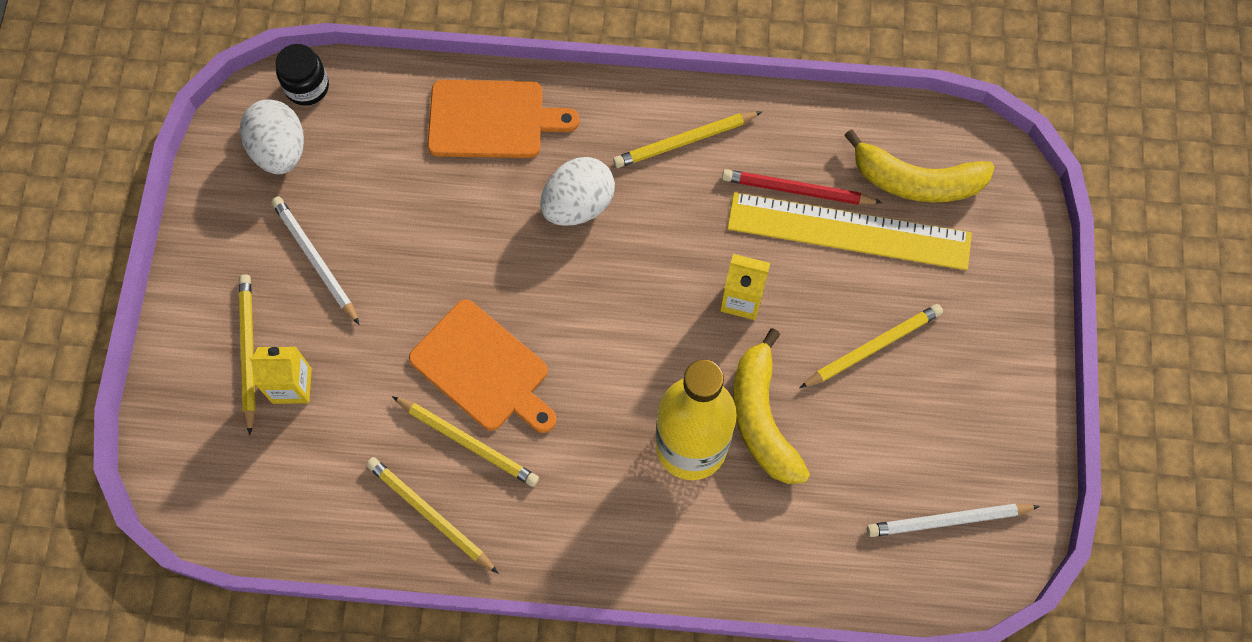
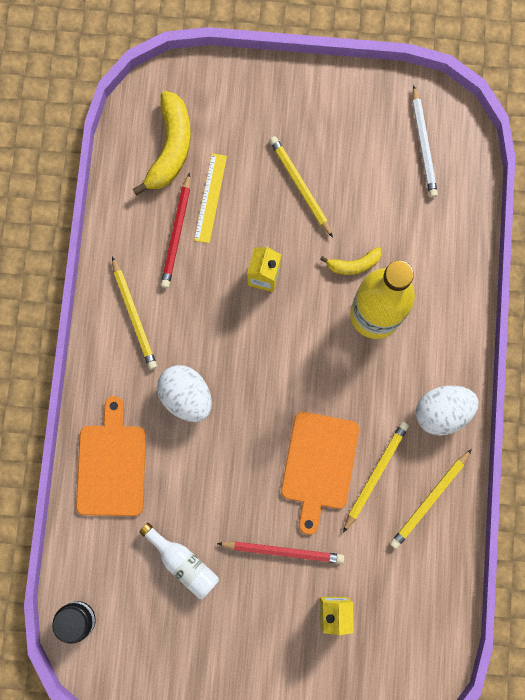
camera: 90 degrees left, 10 degrees up
yellow pencil [239,275,256,435] -> none
white egg [240,99,304,174] -> white egg moved to [416,386,479,436]
white pencil [271,196,360,325] -> none
orange cutting board [409,299,557,433] -> orange cutting board turned 150 degrees clockwise [281,412,359,535]
yellow ruler [727,192,972,270] -> yellow ruler [194,153,227,243], size x0.52
yellow banana [733,328,810,484] -> yellow banana [320,247,382,275], size x0.54
none -> white bottle [139,523,219,599]
none -> red pencil [217,541,344,564]

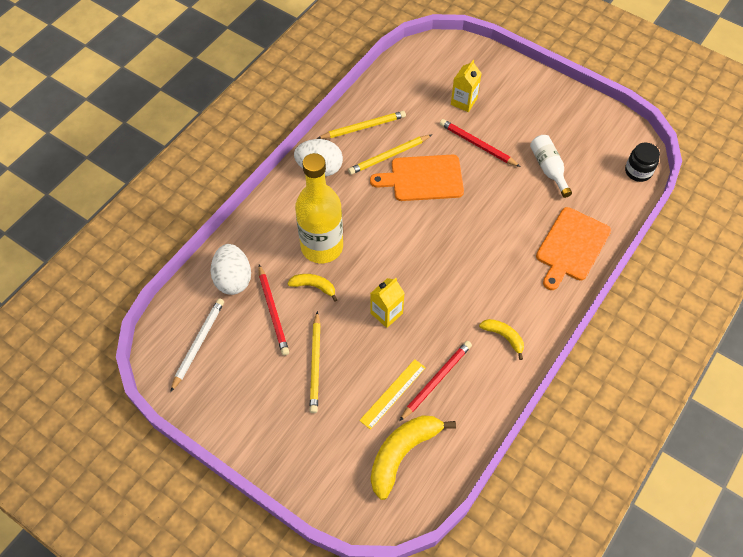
camera: 150 degrees left, 20 degrees down
yellow pencil [112,257,157,370] -> yellow banana [479,319,524,360]
white egg [157,365,212,422] -> white egg moved to [211,244,251,295]
orange cutting board [281,412,359,535] -> orange cutting board turned 135 degrees counterclockwise [370,155,464,201]
none -> red pencil [259,264,289,356]

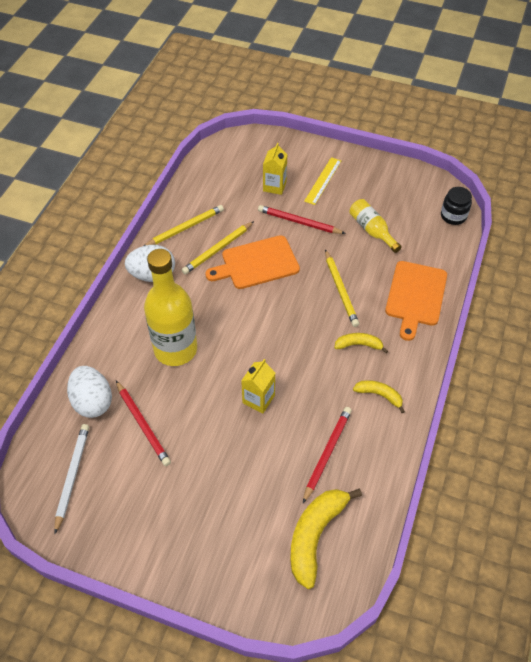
camera: 15 degrees left, 5 degrees down
yellow banana [287,274,338,301] -> yellow banana moved to [334,333,388,353]
yellow pencil [310,311,321,413] -> yellow pencil moved to [325,249,359,327]
yellow ruler [359,359,426,430] -> yellow ruler moved to [304,157,341,205]
white bottle [530,135,572,198] -> yellow bottle [349,199,402,253]

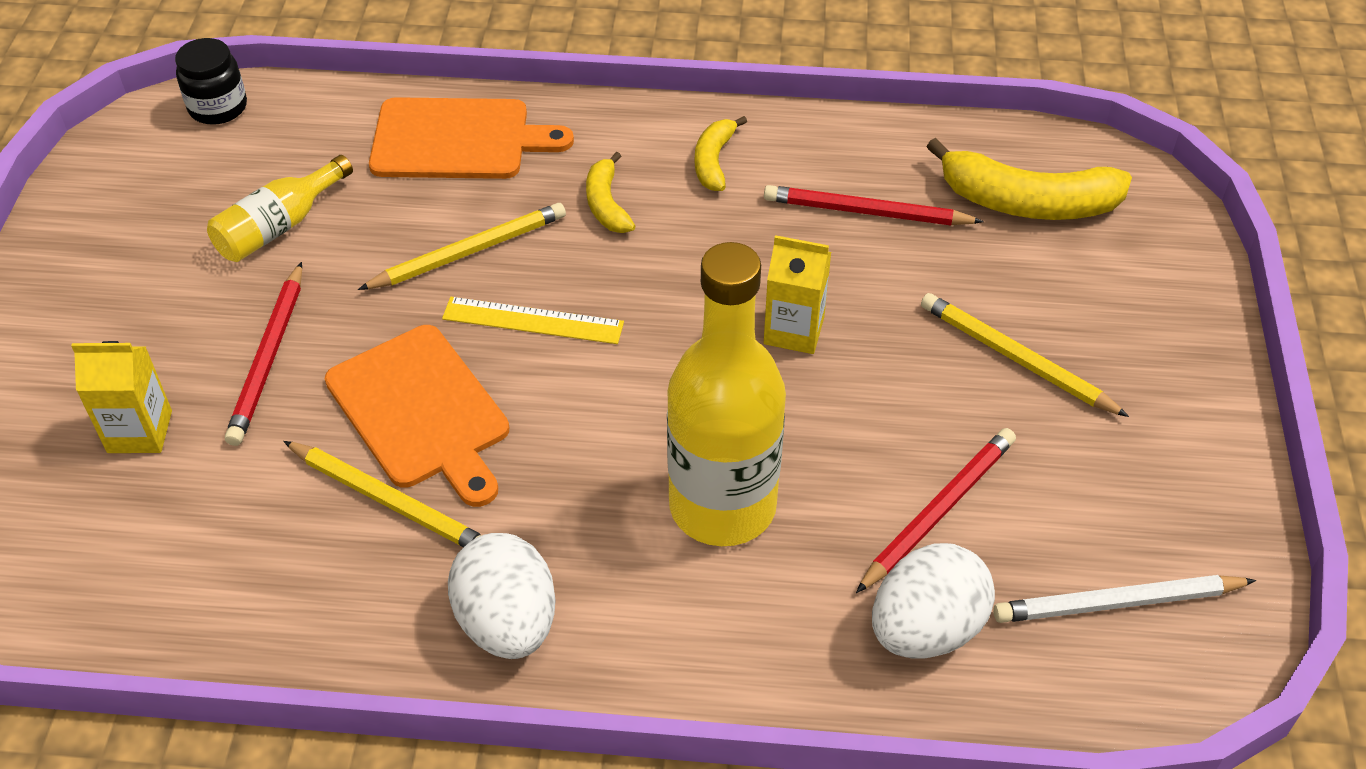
camera: 105 degrees left, 5 degrees down
yellow pencil [144,205,224,246] -> yellow pencil moved to [921,293,1129,417]
yellow ruler [304,157,341,205] -> yellow ruler moved to [442,297,624,344]

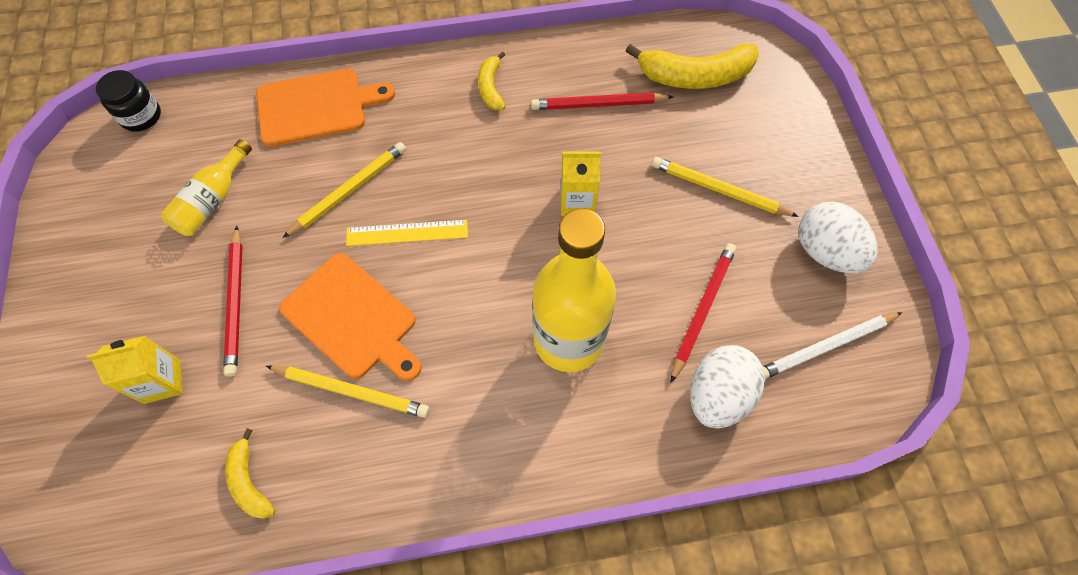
camera: 15 degrees left, 15 degrees up
white egg [448,533,556,659] -> white egg moved to [799,202,878,273]
yellow banana [586,152,635,233] -> yellow banana moved to [225,428,275,519]

